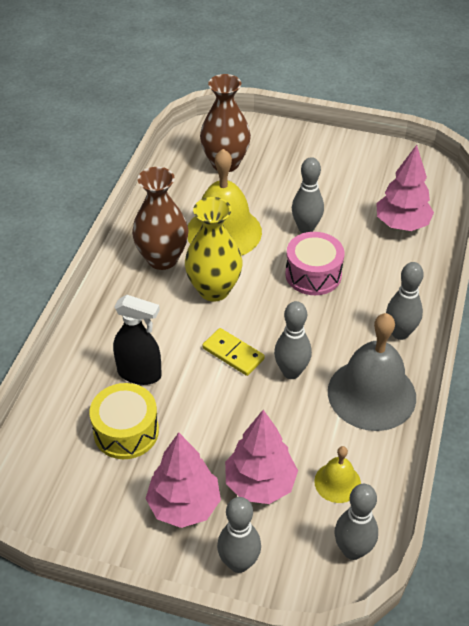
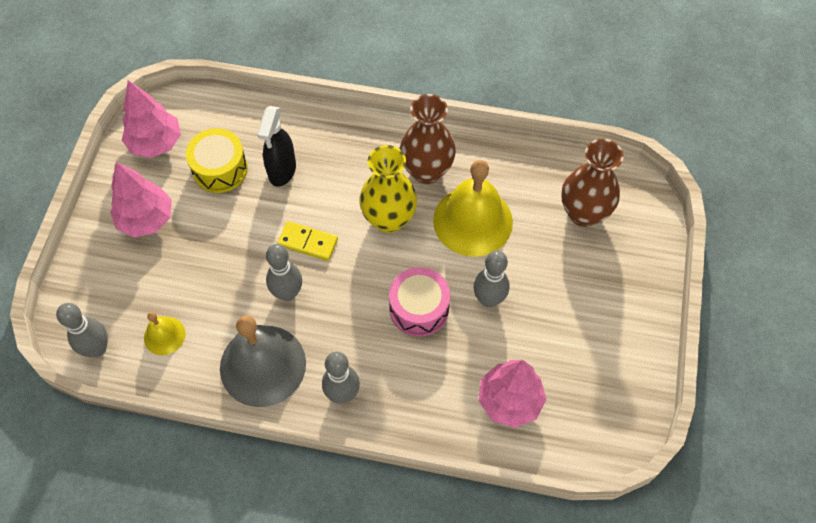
camera: 85 degrees right, 15 degrees up
yellow domino [202,328,265,376] -> yellow domino turned 75 degrees clockwise [277,221,338,261]
grey bowling pin [217,497,261,573] -> none
pink tree [225,410,298,504] -> pink tree moved to [122,80,181,158]

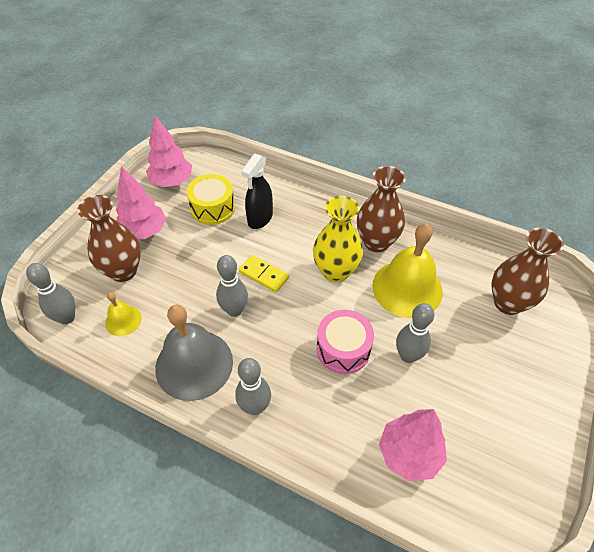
camera: 15 degrees right, 10 degrees down
none -> brown vase [77,195,141,282]

